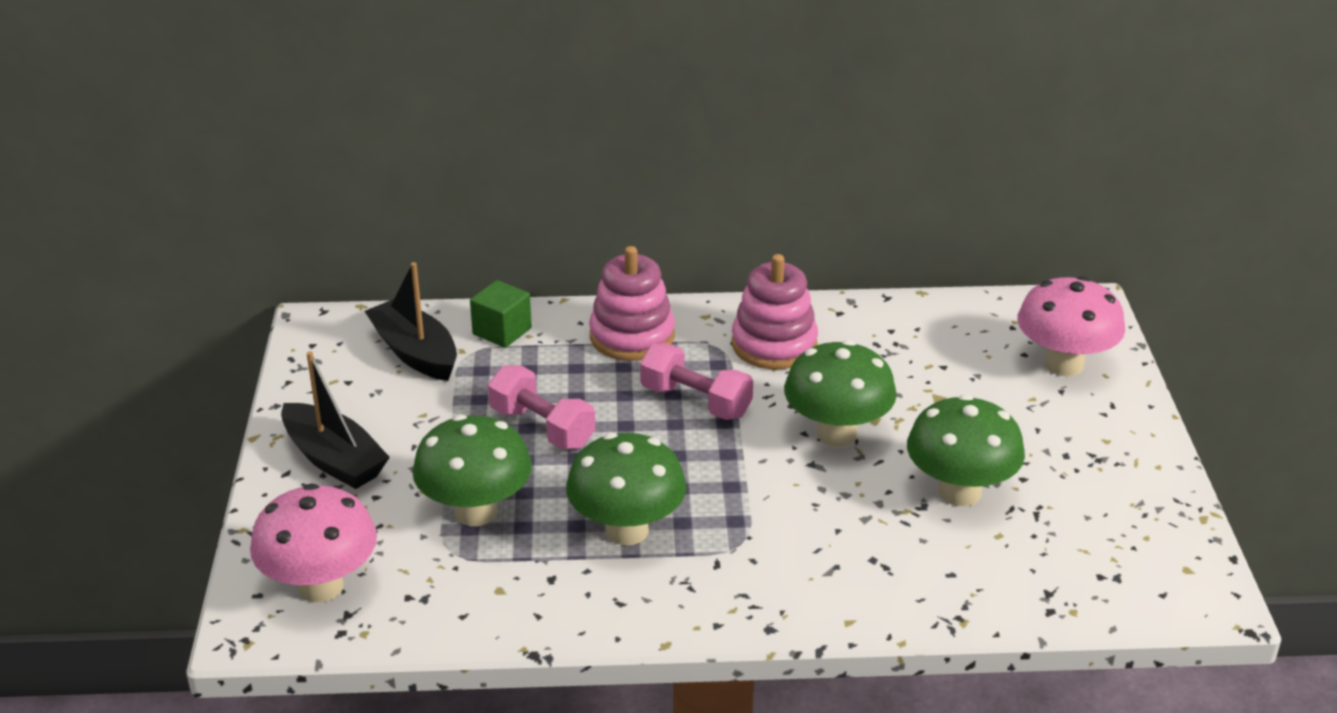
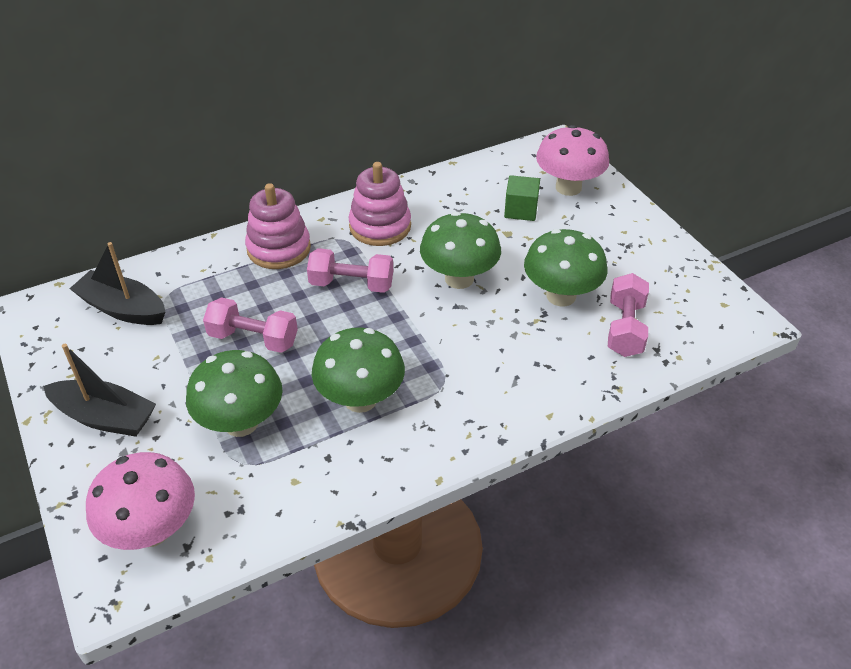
camera: 25 degrees left, 10 degrees up
green cube [470,280,532,348] -> green cube moved to [504,175,540,221]
none -> pink dumbbell [608,273,649,357]

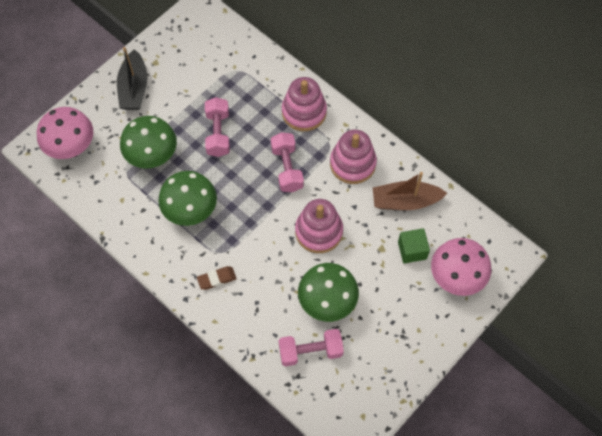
camera: 70 degrees right, 20 degrees up
black boat [69,242,165,325] -> none
green mushroom [420,212,501,289] -> pink stacking toy [295,199,343,253]
none -> brown eraser [197,266,237,290]
none -> brown boat [373,172,447,210]

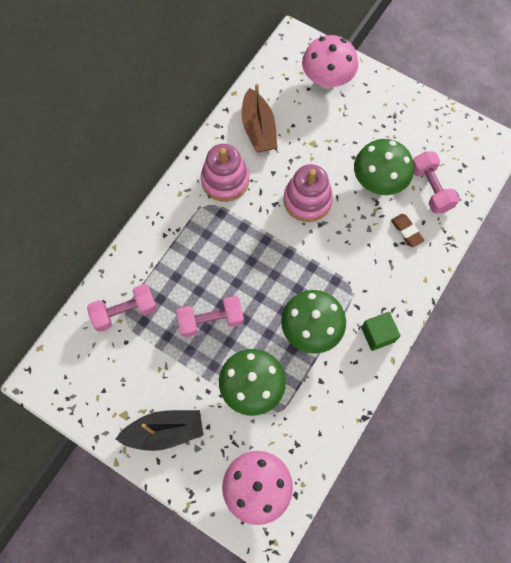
camera: 100 degrees left, 5 degrees up
brown eraser [197,266,237,290] -> brown eraser moved to [391,214,425,247]
pink dumbbell [271,132,304,192] -> pink dumbbell moved to [87,284,157,332]
pink stacking toy [282,77,327,131] -> none
green cube [398,228,430,263] -> green cube moved to [361,312,401,351]

